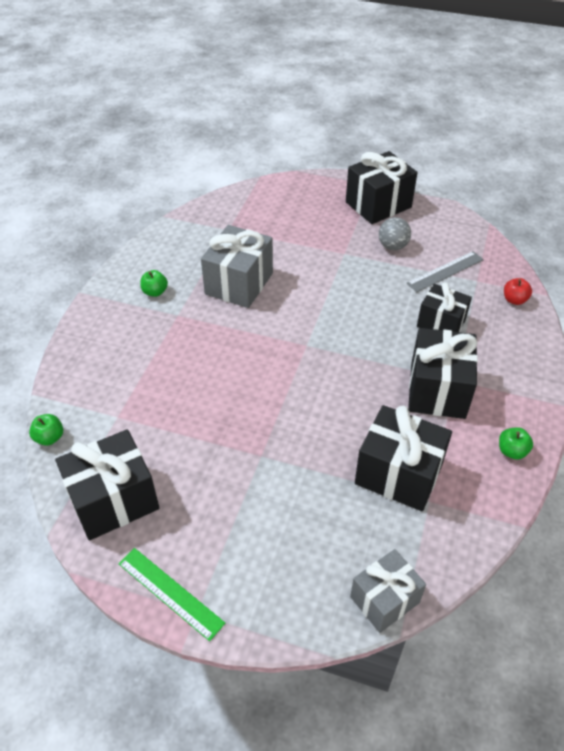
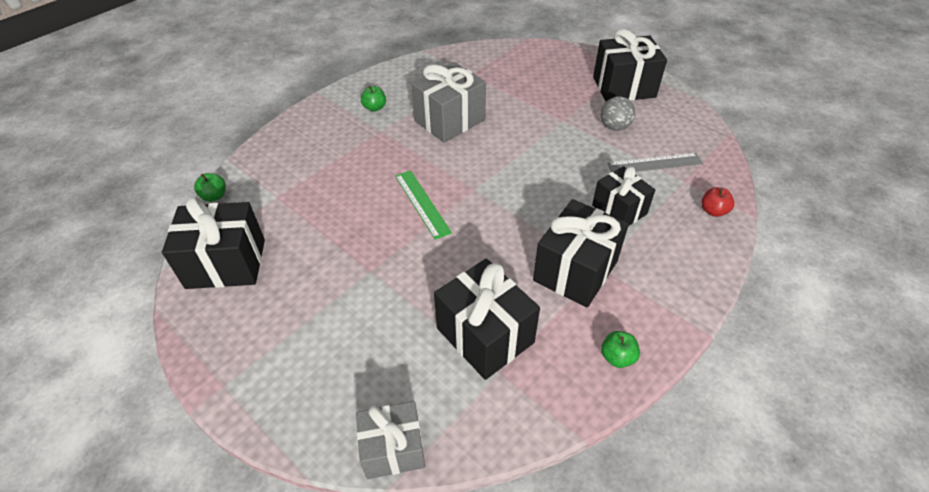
camera: 25 degrees right, 0 degrees up
green ruler [119,548,225,641] -> green ruler moved to [395,170,452,240]

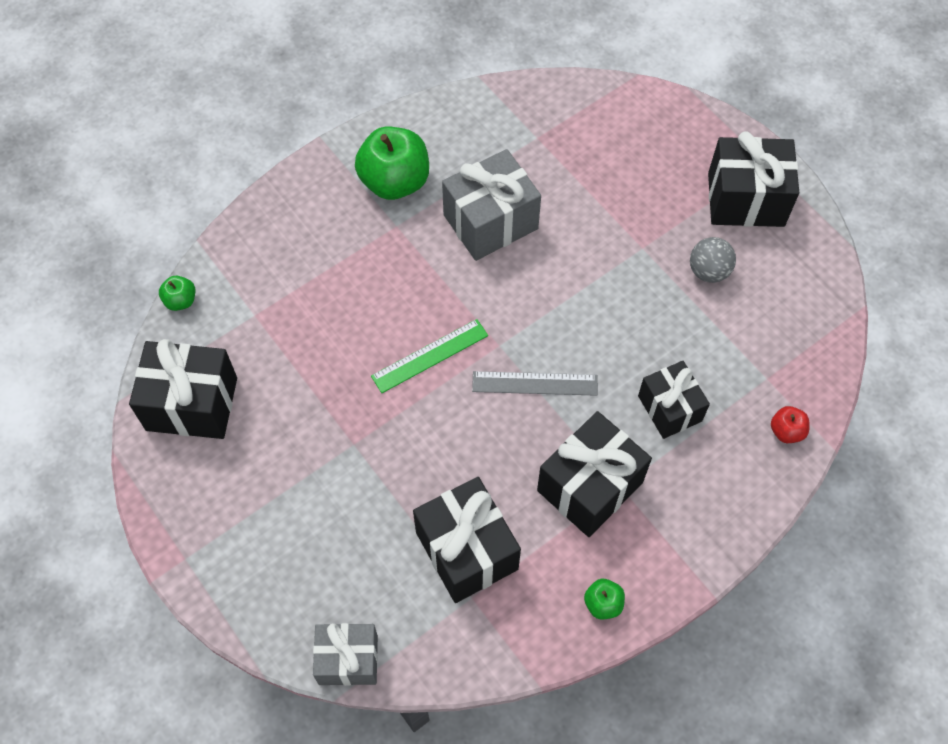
camera: 10 degrees right, 15 degrees up
green apple [361,86,386,111] -> green apple [355,127,429,200], size x2.15
green ruler [395,170,452,240] -> green ruler turned 75 degrees clockwise [371,319,488,393]
grey ruler [607,153,703,172] -> grey ruler moved to [472,371,598,396]

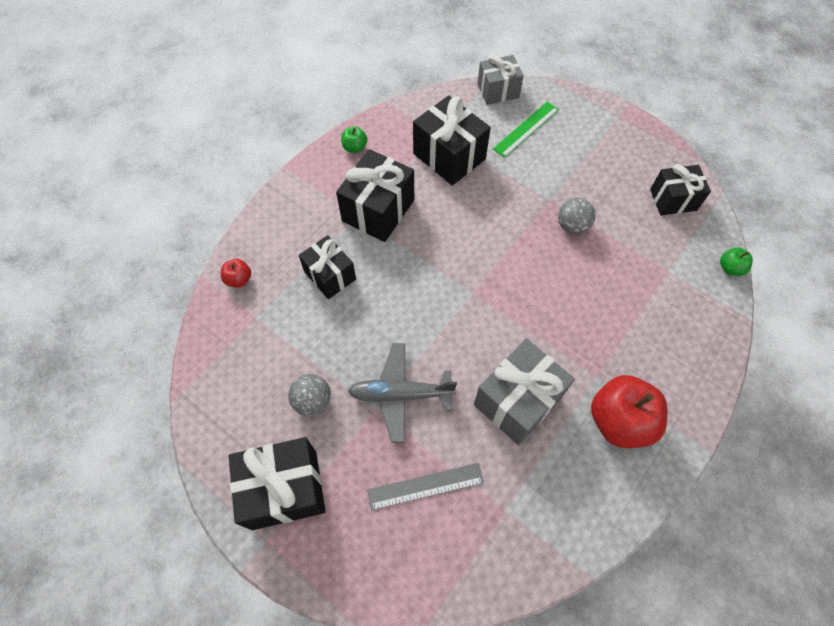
camera: 165 degrees right, 0 degrees up
black gift [129,339,237,439] -> black gift [650,164,711,215], size x0.66
green apple [355,127,429,200] -> red apple [591,375,667,448]
green ruler [371,319,488,393] -> green ruler moved to [493,102,559,158]
grey ruler [472,371,598,396] -> grey ruler moved to [367,463,484,511]
none -> grey plane [348,343,457,443]
none -> grey ball [558,198,596,234]

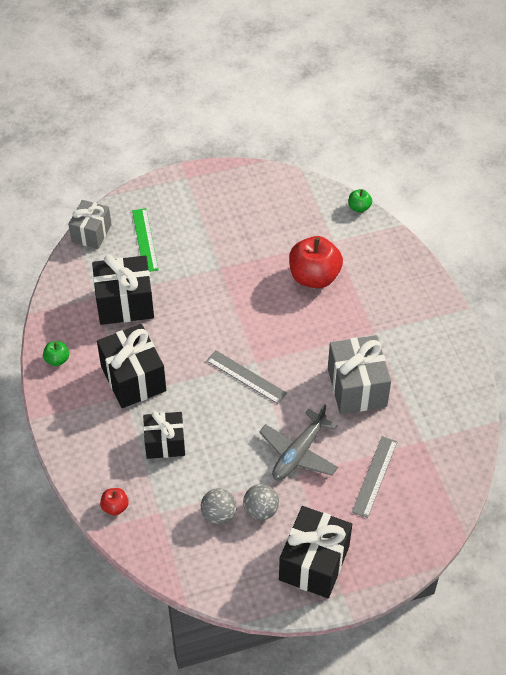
camera: 55 degrees left, 10 degrees down
grey ball [558,198,596,234] -> grey ball moved to [201,488,237,525]
red apple [591,375,667,448] -> red apple moved to [289,236,343,288]
black gift [650,164,711,215] -> none
none -> grey ruler [206,350,287,404]

